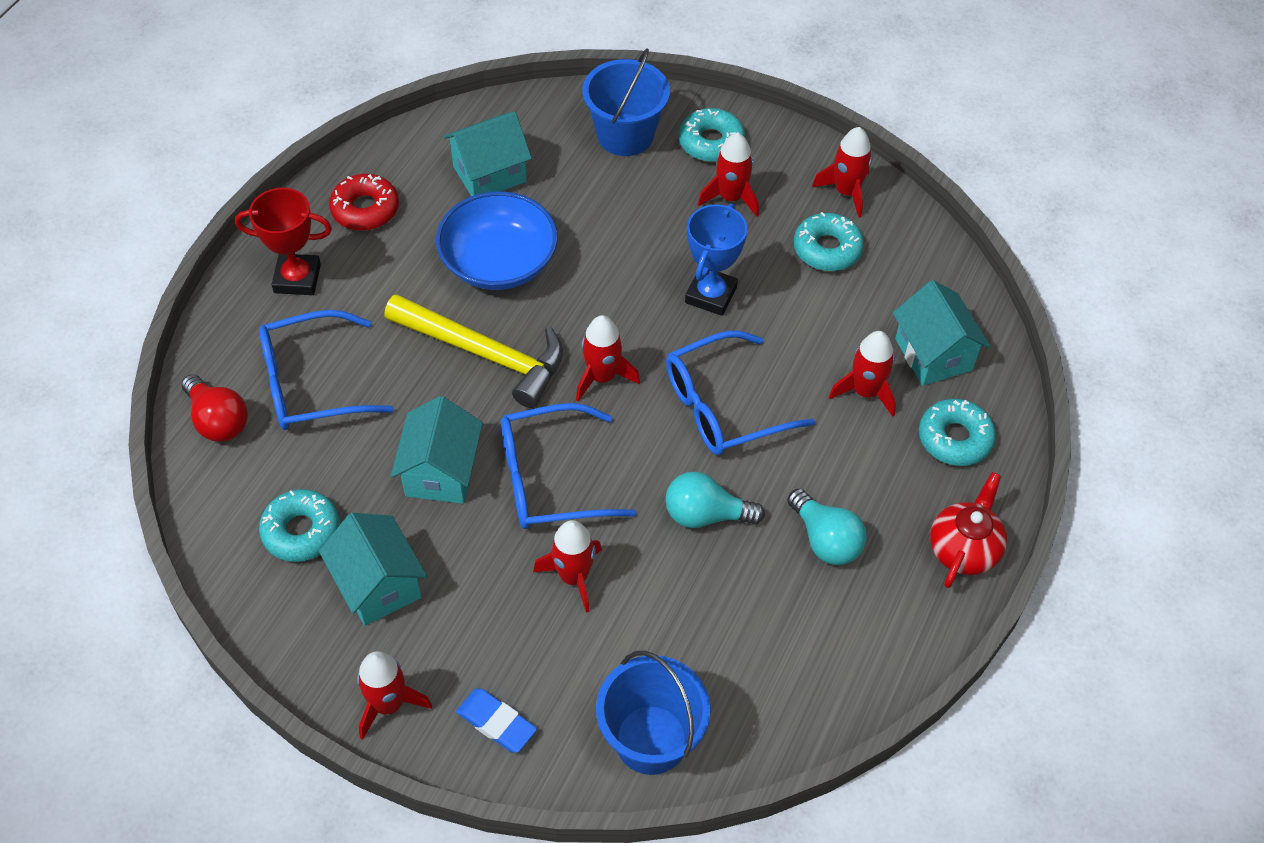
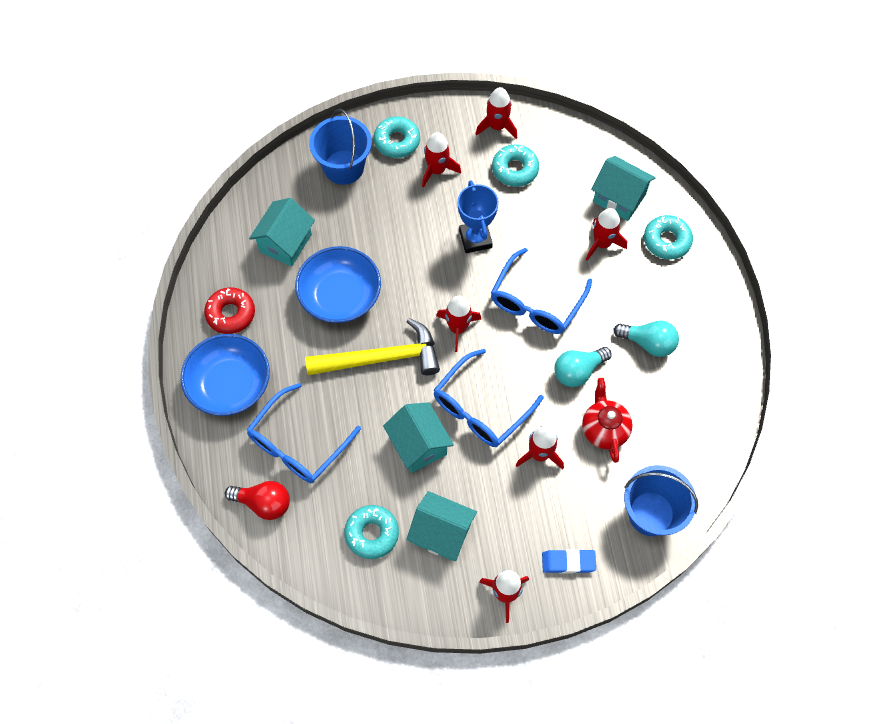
camera: 35 degrees left, 10 degrees up
red trophy [235,188,332,295] -> blue bowl [181,334,270,416]
red teapot [930,472,1007,588] -> red teapot moved to [582,378,632,463]

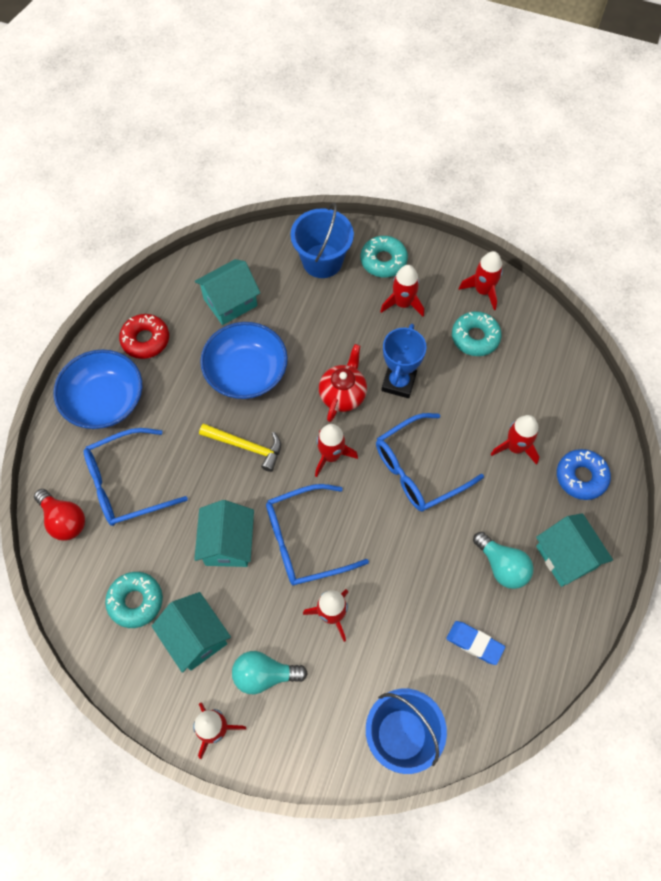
camera: 30 degrees right, 0 degrees up
yellow hammer [305,318,440,375] -> yellow hammer [199,424,281,472], size x0.63
blue eraser [542,549,596,574] -> blue eraser moved to [446,621,505,665]
turquoise light bulb [554,347,612,387] -> turquoise light bulb moved to [232,651,308,694]
red teapot [582,378,632,463] -> red teapot moved to [319,344,367,422]
turquoise house [591,156,656,221] -> turquoise house moved to [536,513,613,587]
turquoise donut [644,215,693,260] -> blue donut [557,449,611,500]

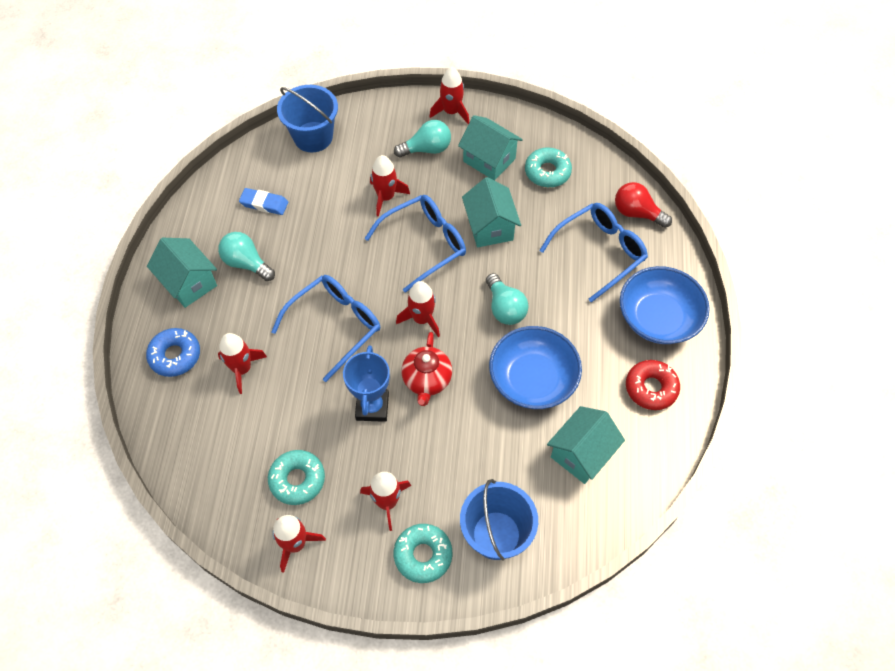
camera: 165 degrees right, 5 degrees down
yellow hammer [199,424,281,472] -> turquoise light bulb [486,273,529,325]

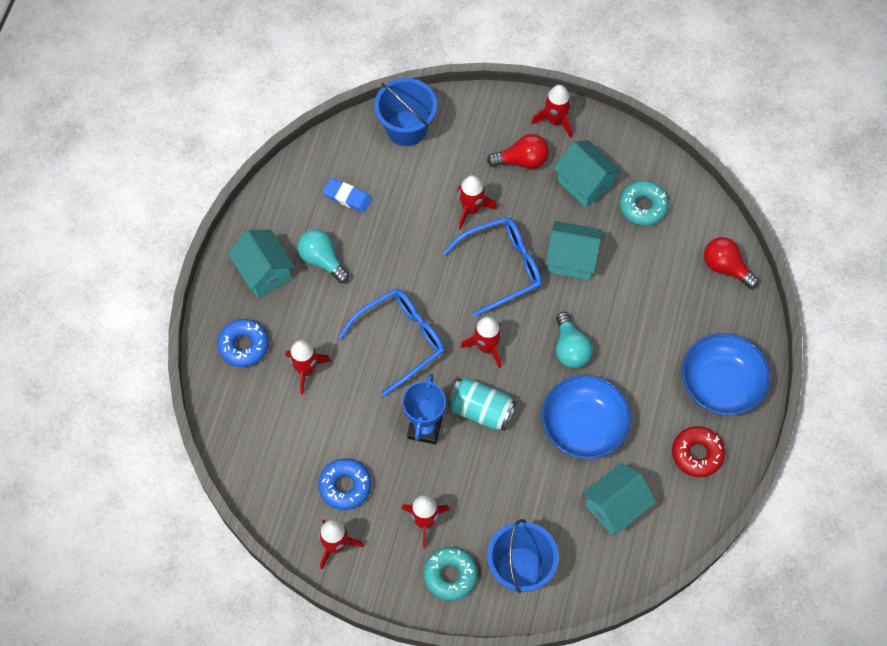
camera: 10 degrees right, 5 degrees up
turquoise donut [268,450,325,505] -> blue donut [318,458,371,510]
turquoise light bulb [394,120,451,158] -> red light bulb [487,134,549,169]
red teapot [402,332,452,406] -> turquoise can [447,378,516,431]
turquoise house [462,177,521,247] -> turquoise house turned 75 degrees counterclockwise [546,221,602,280]
blue glasses [539,203,648,302] -> none

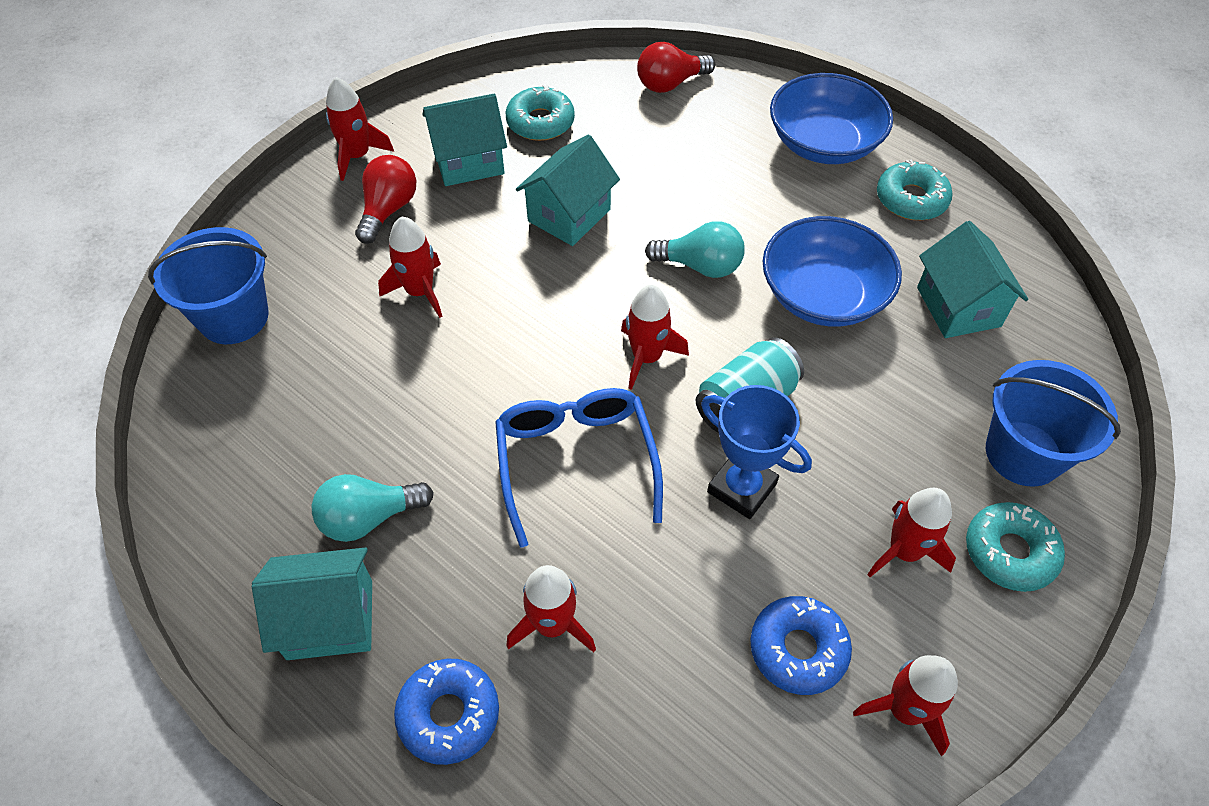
camera: 65 degrees left, 10 degrees down
blue eraser [323,178,372,213] -> none
blue glasses [443,217,542,317] -> none
red donut [672,426,725,477] -> turquoise donut [877,160,953,220]

